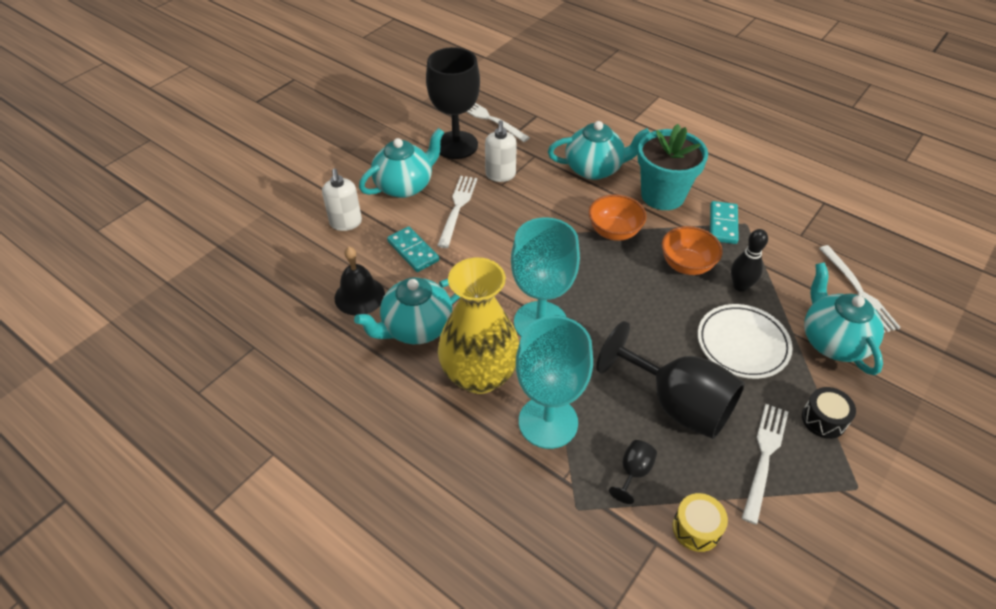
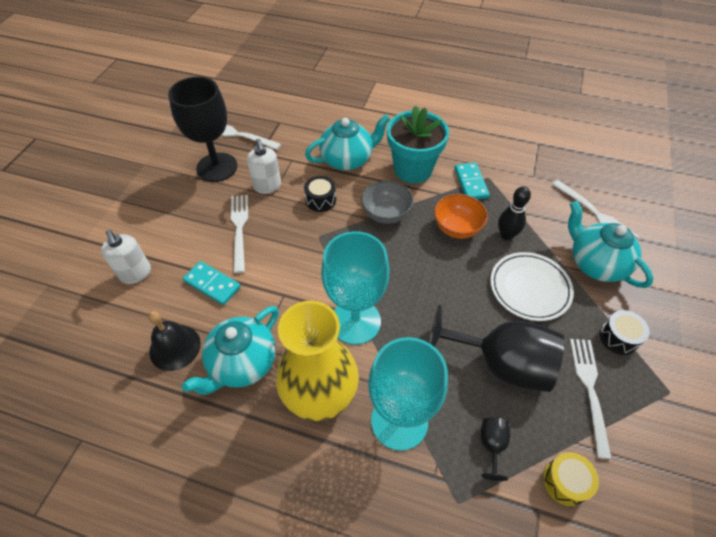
camera: 20 degrees left, 5 degrees up
turquoise teapot [359,128,444,198] -> none
orange bowl [589,194,647,241] -> grey bowl [361,180,414,224]
none -> black drum [304,176,336,212]

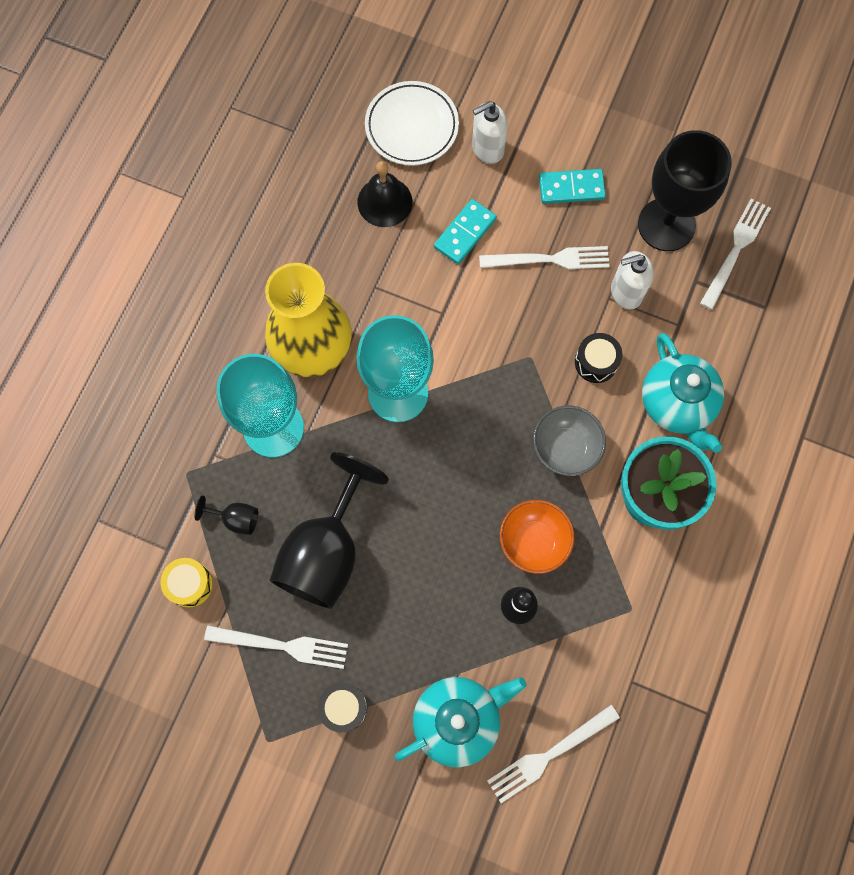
camera: 95 degrees right, 20 degrees up
turquoise teapot [182,306,279,395] -> none
turquoise domino [454,163,490,200] -> turquoise domino moved to [539,169,606,204]
white plate [490,252,574,321] -> white plate moved to [365,81,459,166]

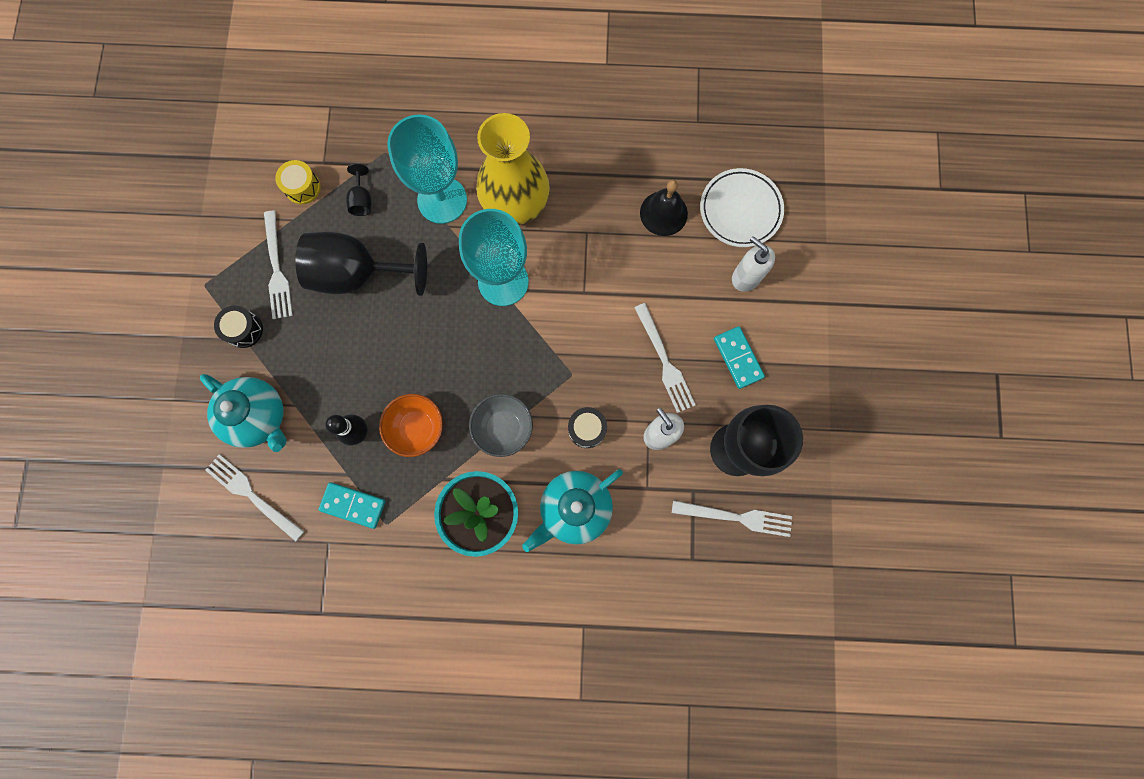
camera: 70 degrees right, 5 degrees up
turquoise domino [434,199,497,264] -> turquoise domino moved to [319,482,385,529]

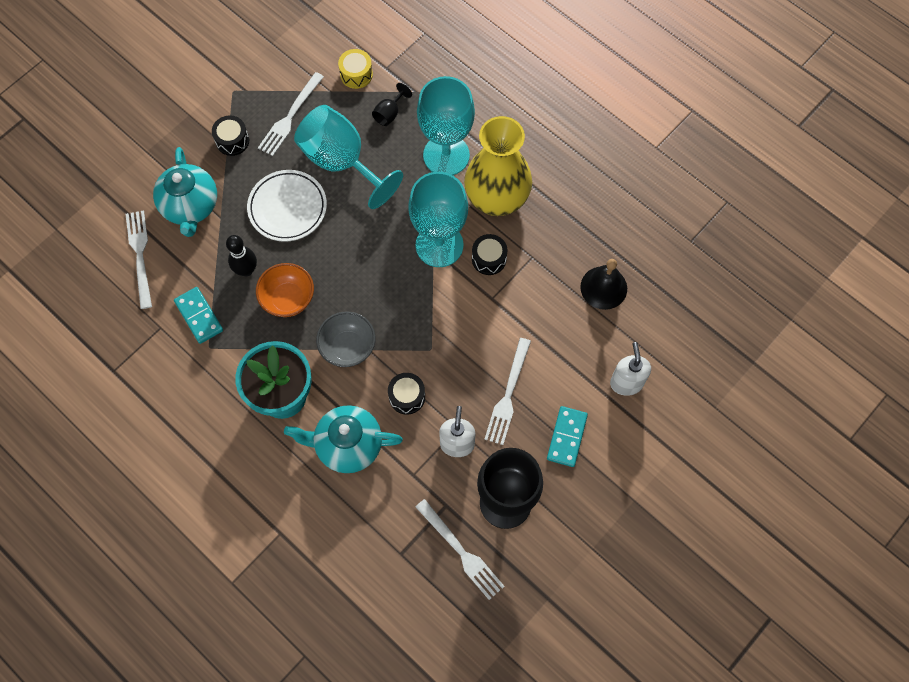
camera: 40 degrees right, 10 degrees down
black goblet [295,232,427,296] -> turquoise goblet [294,105,403,209]
white plate [700,168,784,247] -> white plate moved to [247,170,327,242]
none -> black drum [472,234,508,275]

